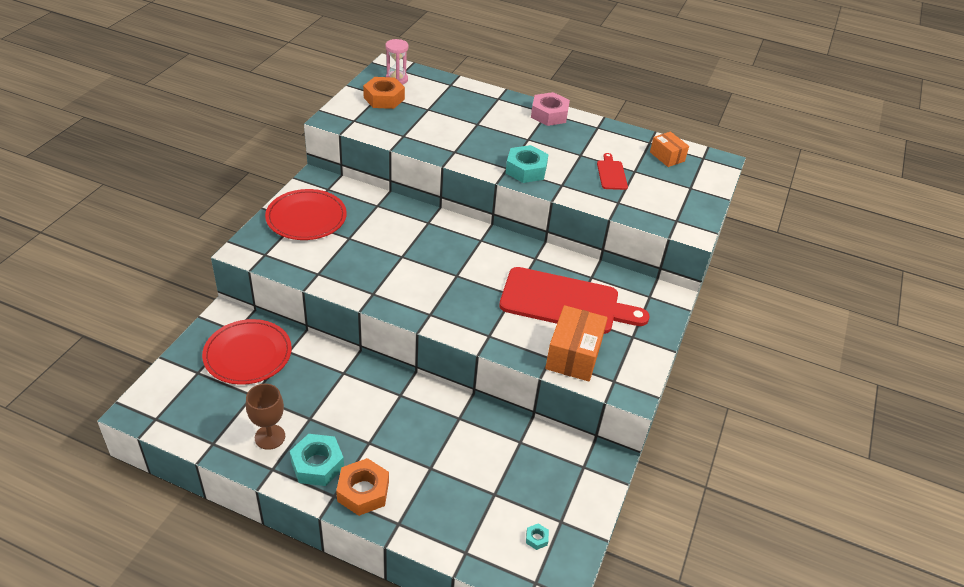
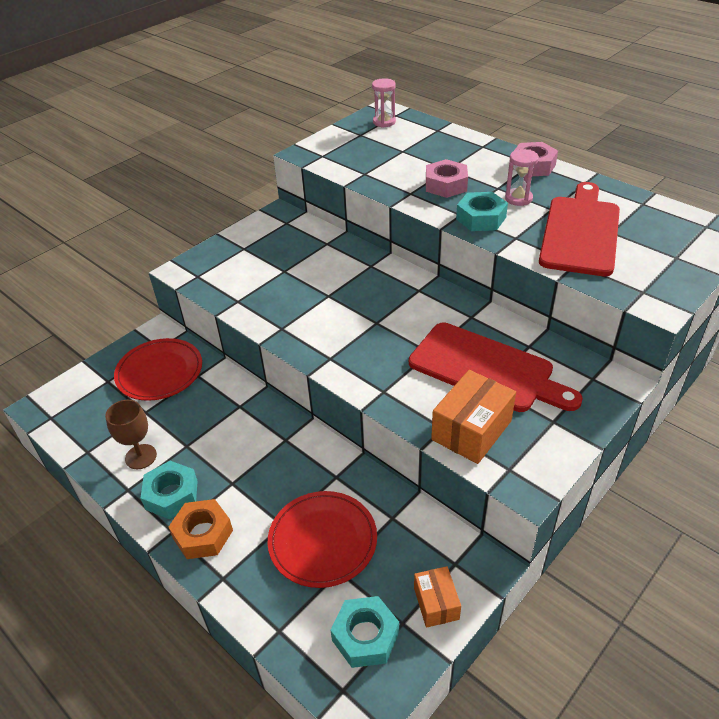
camera: 25 degrees right, 0 degrees up
red plate [265,189,347,240] -> red plate moved to [268,491,377,588]
orange nut [363,77,405,109] -> none
turquoise nut [526,523,549,550] -> turquoise nut [331,596,399,668], size x2.26
red cutting board [597,153,628,190] -> red cutting board [539,182,620,276], size x2.30
orange box [650,132,689,167] -> orange box moved to [414,566,461,628]
none -> pink nut [426,159,468,198]
none -> pink hourglass [505,149,539,206]

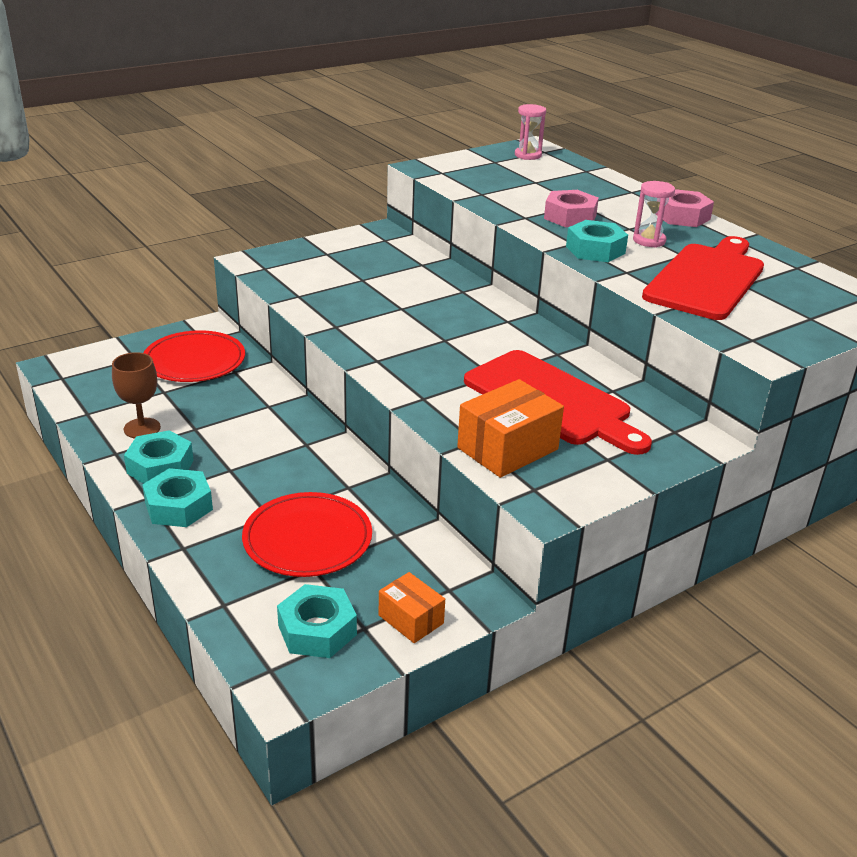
camera: 10 degrees right, 10 degrees down
orange nut [168,499,233,559] -> turquoise nut [142,468,213,527]
orange box [414,566,461,628] -> orange box turned 45 degrees counterclockwise [379,572,445,643]

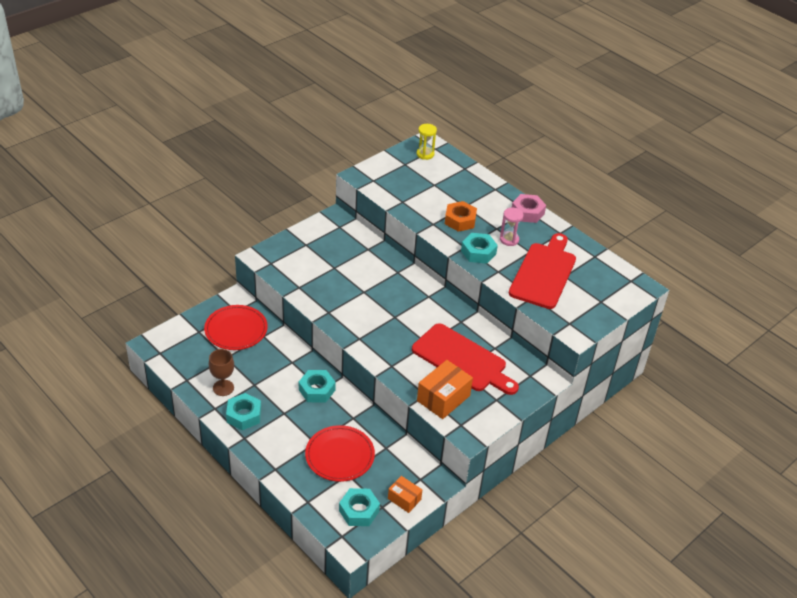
camera: 10 degrees left, 10 degrees up
turquoise nut [142,468,213,527] -> turquoise nut moved to [299,370,336,402]
pink hourglass [515,104,546,160] -> yellow hourglass [417,124,437,160]
pink nut [544,190,599,227] -> orange nut [445,201,477,232]

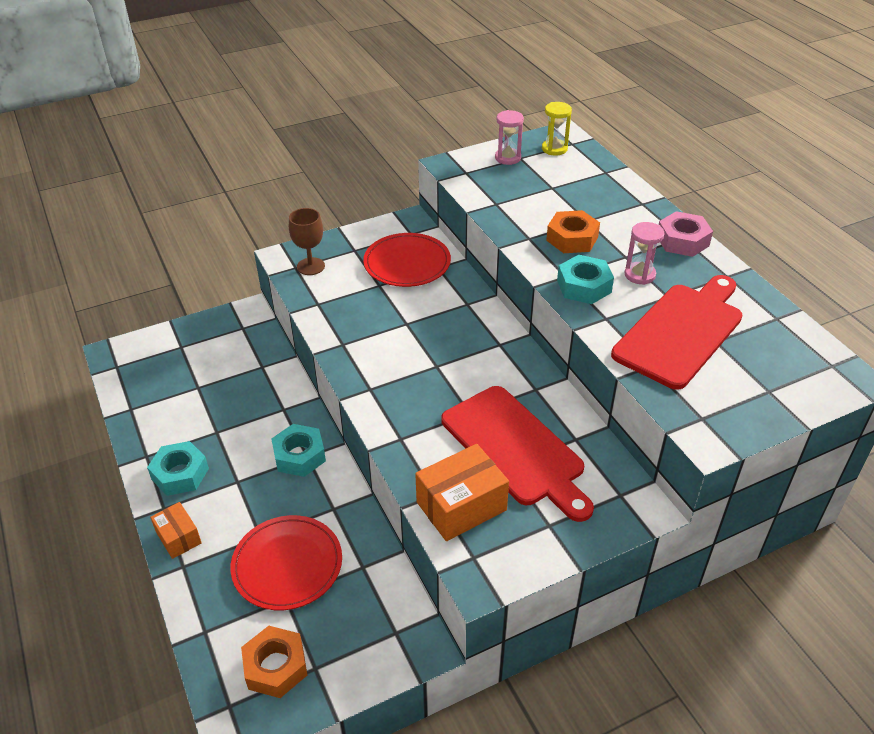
camera: 20 degrees right, 0 degrees up
red plate [204,305,268,350] -> red plate moved to [363,233,451,287]
brown goblet [209,349,234,396] -> brown goblet moved to [289,208,325,275]
turquoise nut [339,488,380,526] -> orange nut [241,626,307,698]
orange box [388,476,422,513] -> orange box moved to [150,502,202,559]
none -> pink hourglass [495,110,524,165]

